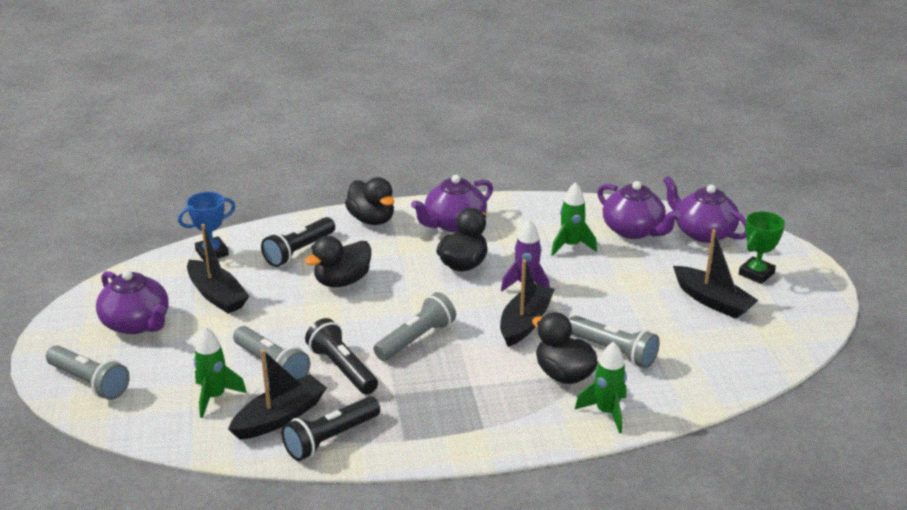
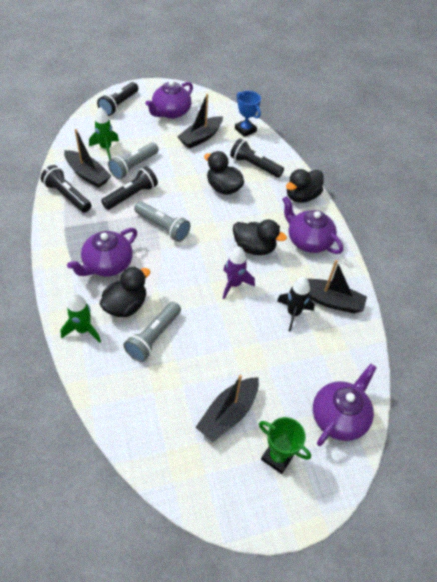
camera: 80 degrees right, 20 degrees up
grey flashlight [46,345,130,400] -> black flashlight [97,82,138,116]
black boat [500,259,555,347] -> black boat moved to [295,260,367,313]
green rocket [551,182,597,256] -> black rocket [277,277,315,332]
purple teapot [597,181,681,239] -> purple teapot moved to [67,228,137,276]

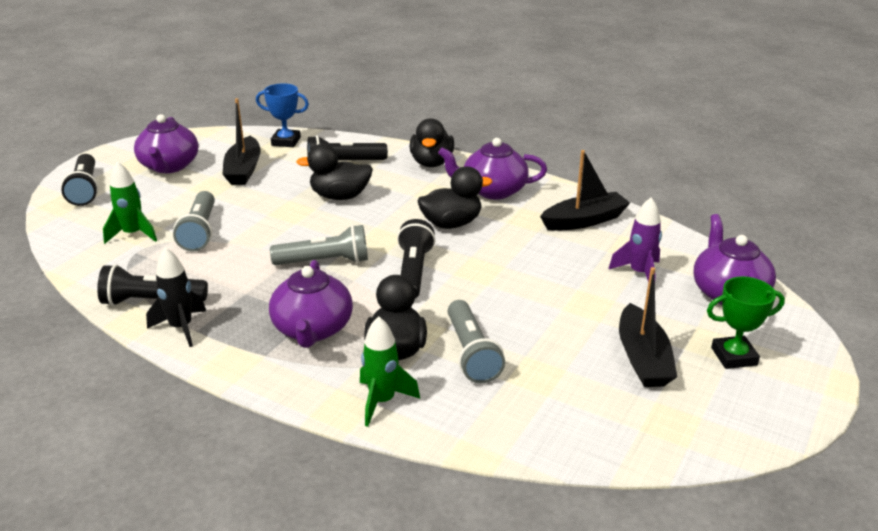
camera: 40 degrees left, 20 degrees down
black boat [64,129,111,188] -> none
black flashlight [101,166,158,210] -> black flashlight moved to [397,219,435,299]
purple rocket [223,246,255,299] -> purple rocket moved to [609,197,662,282]
black rocket [277,277,315,332] -> black rocket moved to [146,247,206,347]

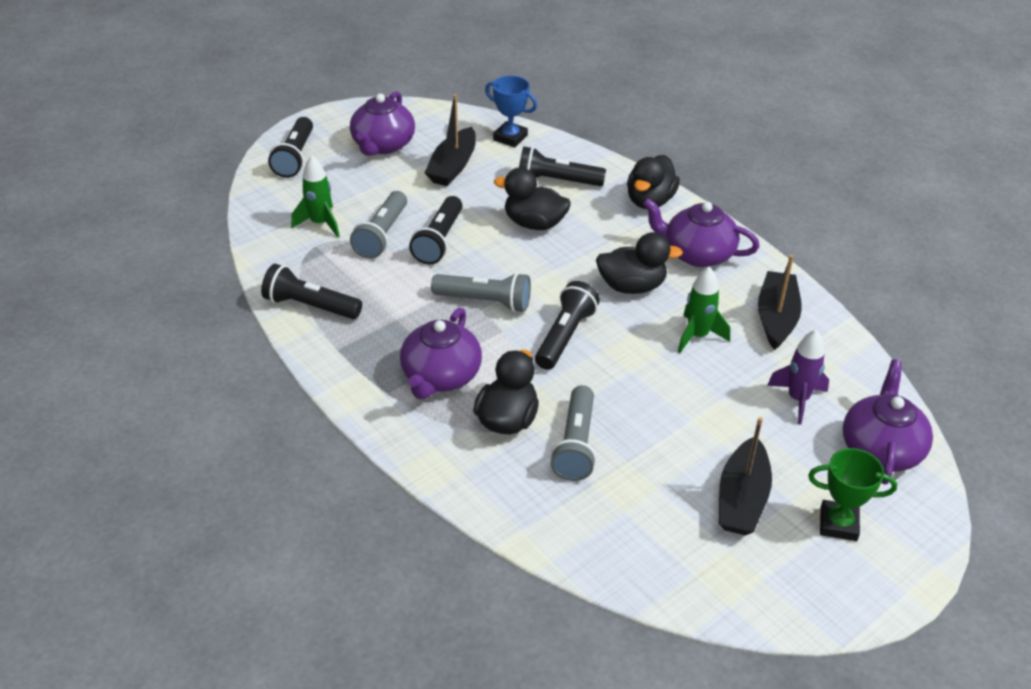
camera: 20 degrees right, 10 degrees up
black rocket [146,247,206,347] -> none
green rocket [360,316,420,427] -> green rocket moved to [678,267,730,353]
black boat [540,150,630,231] -> black boat turned 75 degrees counterclockwise [758,255,802,350]
none -> black flashlight [409,196,463,265]

